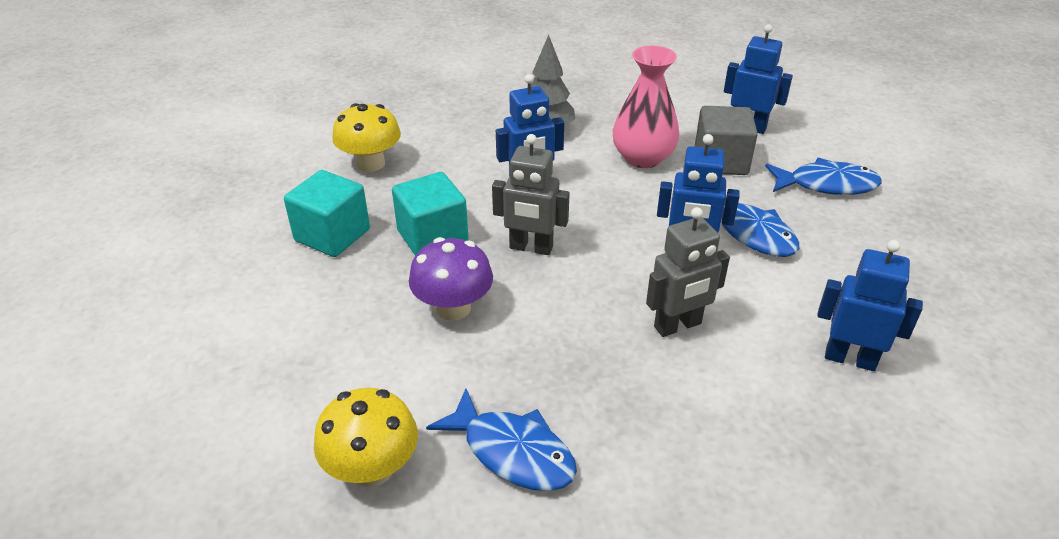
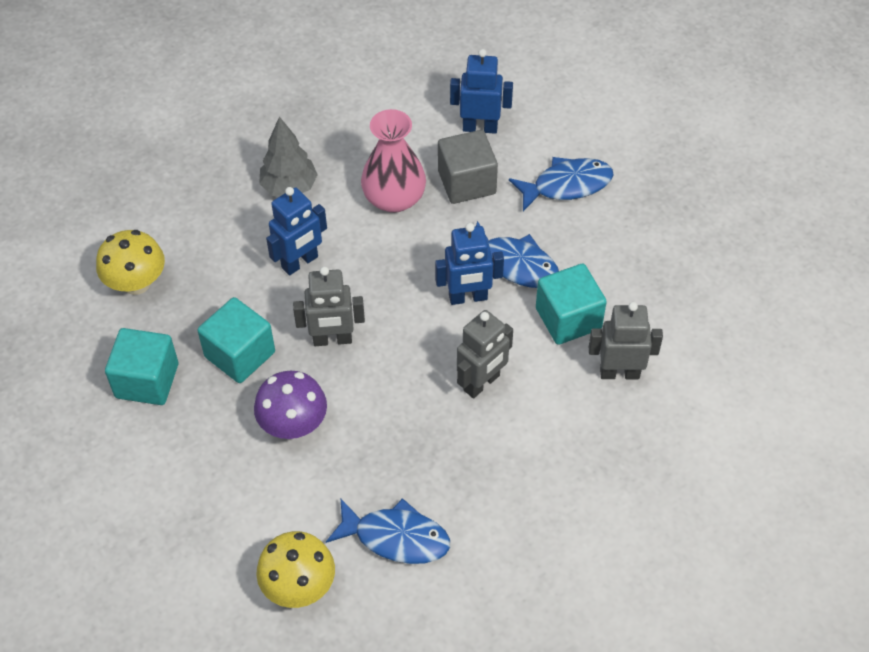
camera: 20 degrees left, 15 degrees up
blue robot [817,240,923,371] -> grey robot [589,302,663,379]
none -> turquoise cube [536,264,607,345]

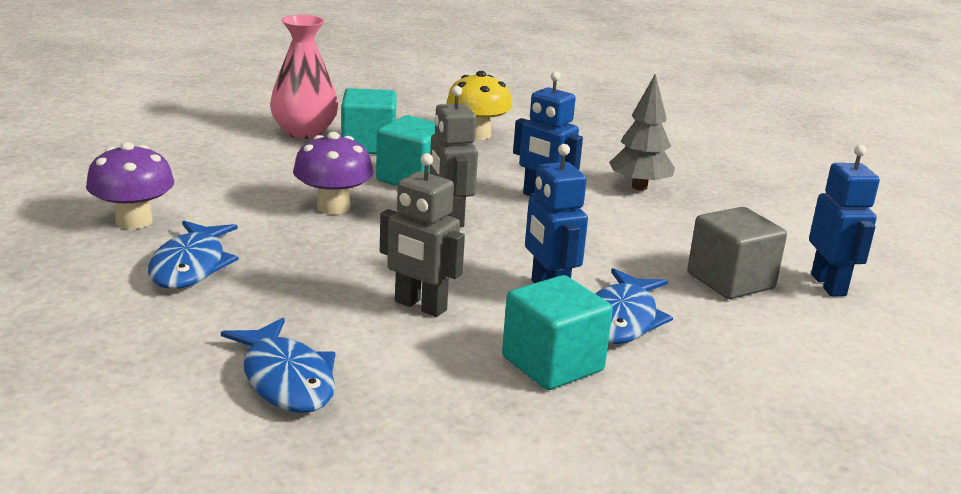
camera: 75 degrees right, 30 degrees down
yellow mushroom [256,531,335,608] -> purple mushroom [86,142,174,229]
pink vase [361,109,426,213] -> pink vase moved to [270,15,338,139]
blue fish [509,157,613,211] -> blue fish moved to [221,318,335,413]
grey robot [589,302,663,379] -> none

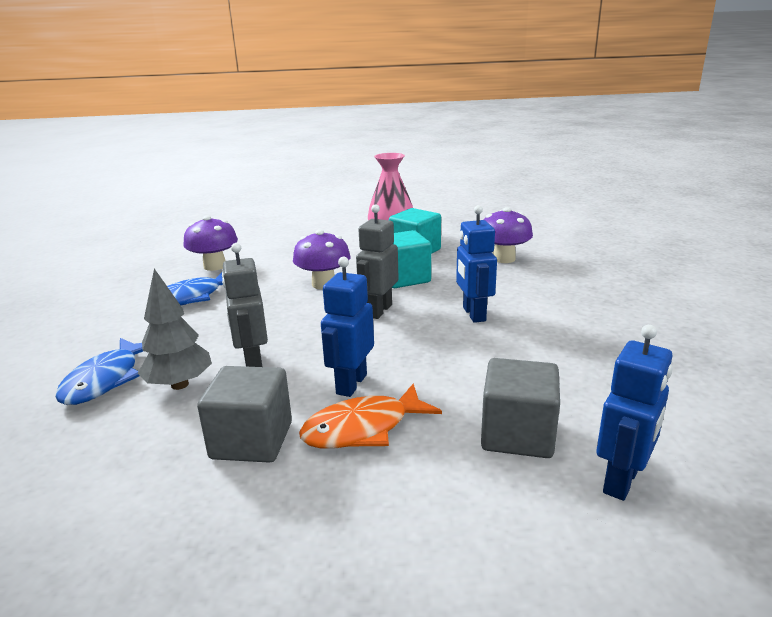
camera: 45 degrees right, 0 degrees up
yellow mushroom [446,71,512,140] -> purple mushroom [484,207,533,263]
turquoise cube [502,275,613,390] -> grey cube [197,366,292,463]
blue fish [595,268,673,344] -> orange fish [299,383,442,449]
grey tree [609,74,675,190] -> grey tree moved to [137,269,212,390]

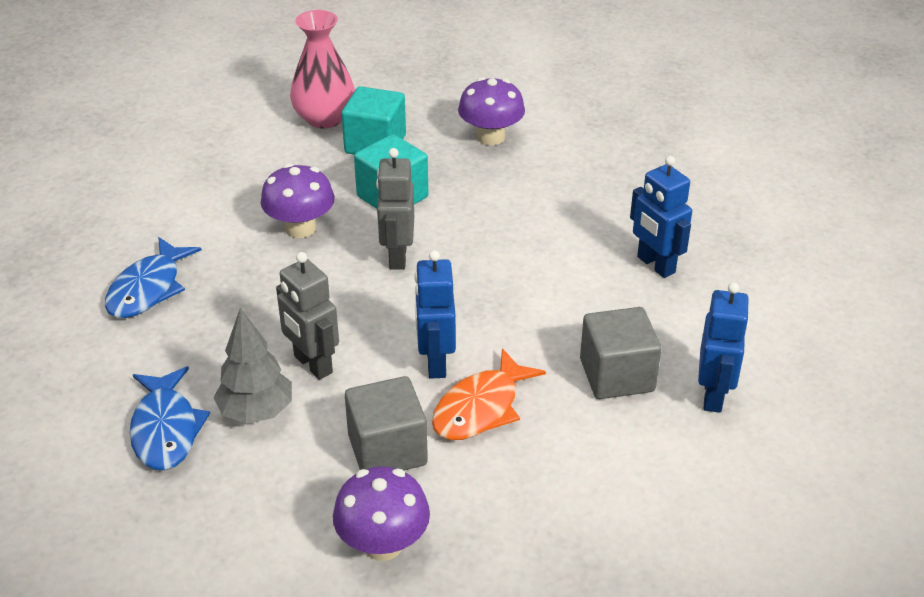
camera: 25 degrees left, 15 degrees up
purple mushroom [183,215,238,271] -> purple mushroom moved to [333,466,430,561]
blue robot [456,205,497,323] -> blue robot moved to [630,156,692,278]

